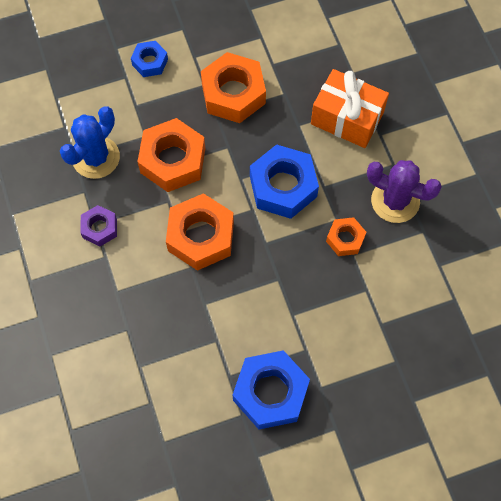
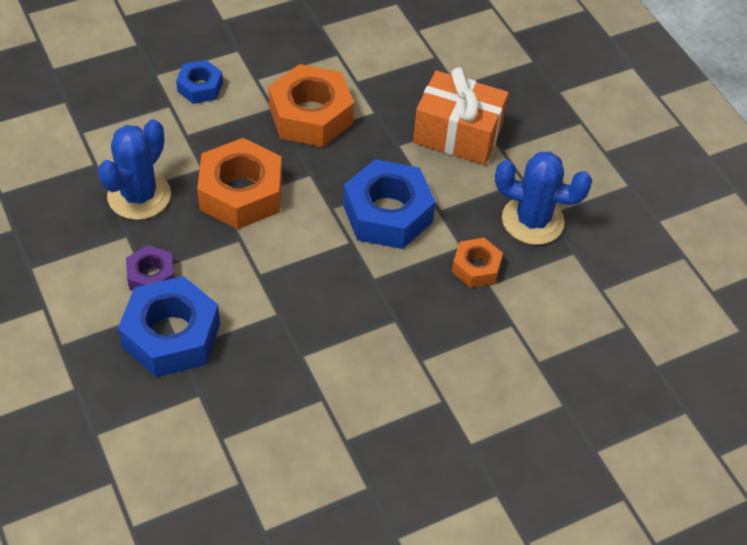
camera: 10 degrees left, 15 degrees down
orange nut [166,193,234,271] -> none
blue nut [233,350,310,430] -> blue nut moved to [118,276,220,377]
purple cactus [367,160,442,223] -> blue cactus [495,152,593,245]

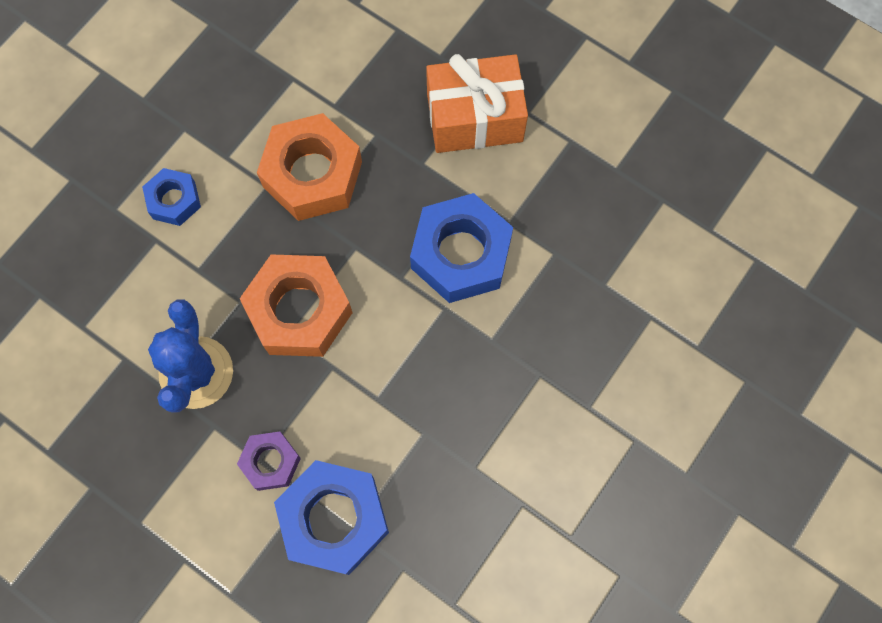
camera: 25 degrees left, 20 degrees up
orange nut [452,238,503,288] -> none
blue cactus [495,152,593,245] -> none

